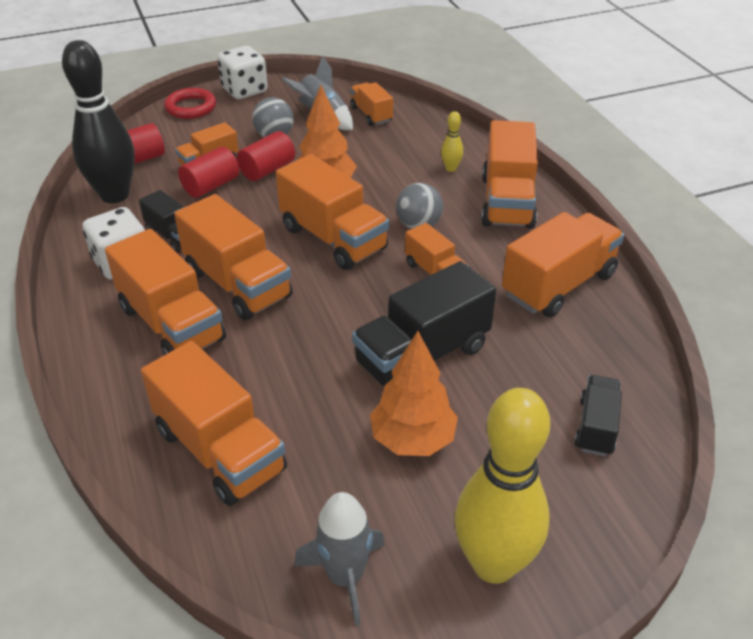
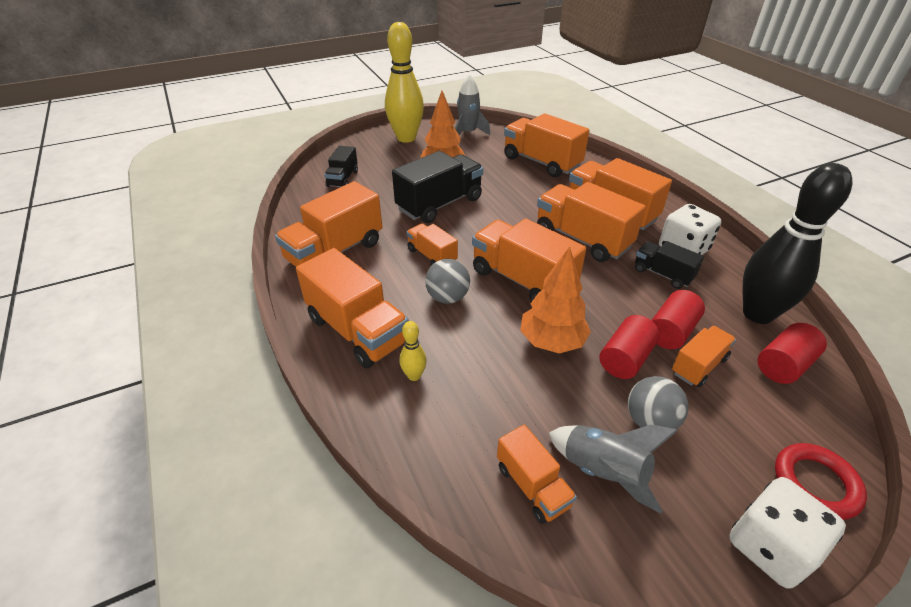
camera: 175 degrees right, 0 degrees up
orange truck [481,120,538,229] -> orange truck turned 135 degrees clockwise [296,248,409,369]

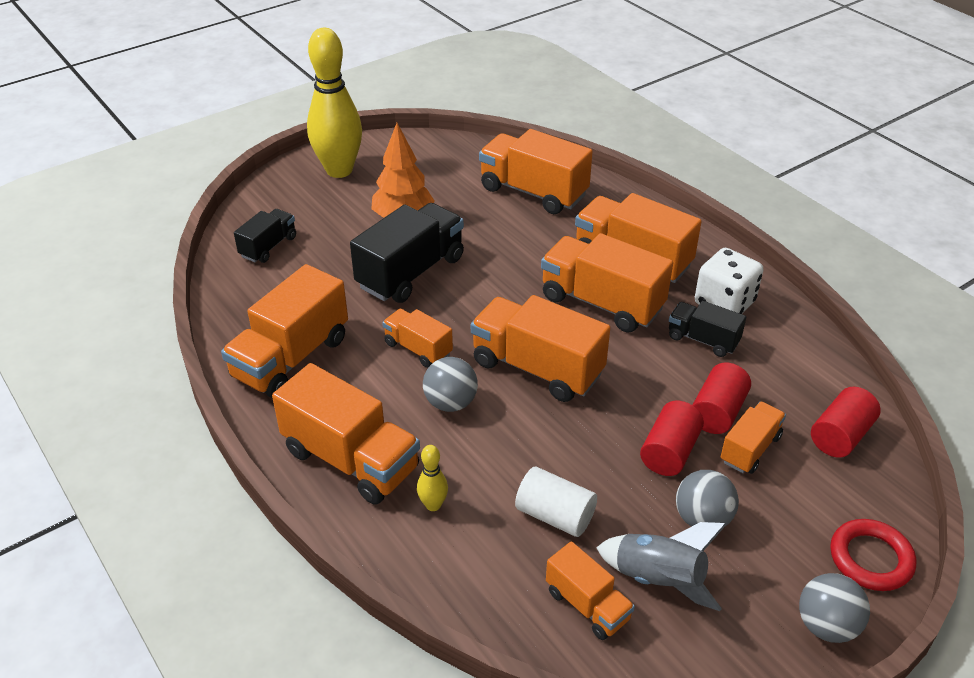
camera: 10 degrees left, 0 degrees up
black truck [324,146,358,187] -> black truck turned 150 degrees counterclockwise [234,209,296,263]
grey rocket [455,74,490,135] -> none
orange tree [520,246,591,353] -> none
white dice [729,477,846,589] -> grey ball [799,573,870,643]
black bowling pin [742,163,852,324] -> none
none -> white cylinder [515,467,597,537]

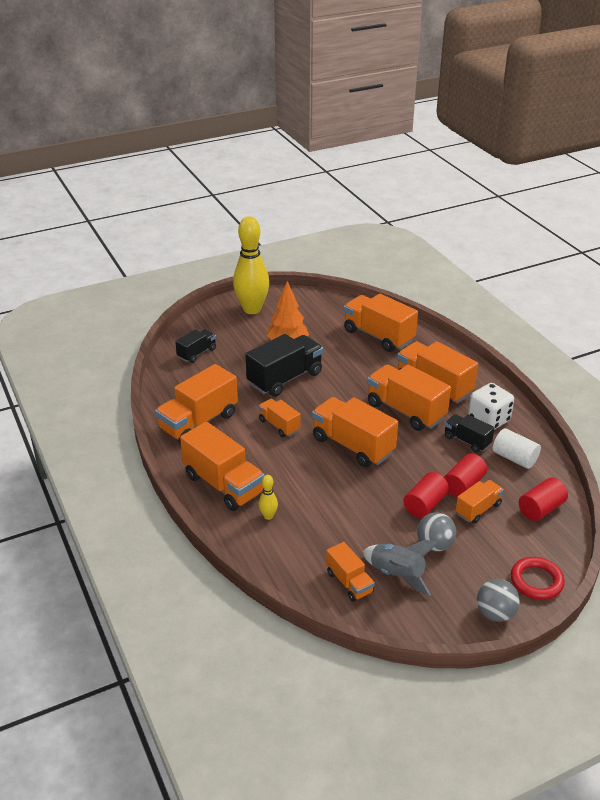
camera: 10 degrees right, 5 degrees down
grey ball [423,357,478,412] -> none
white cylinder [515,467,597,537] -> white cylinder moved to [493,428,541,469]

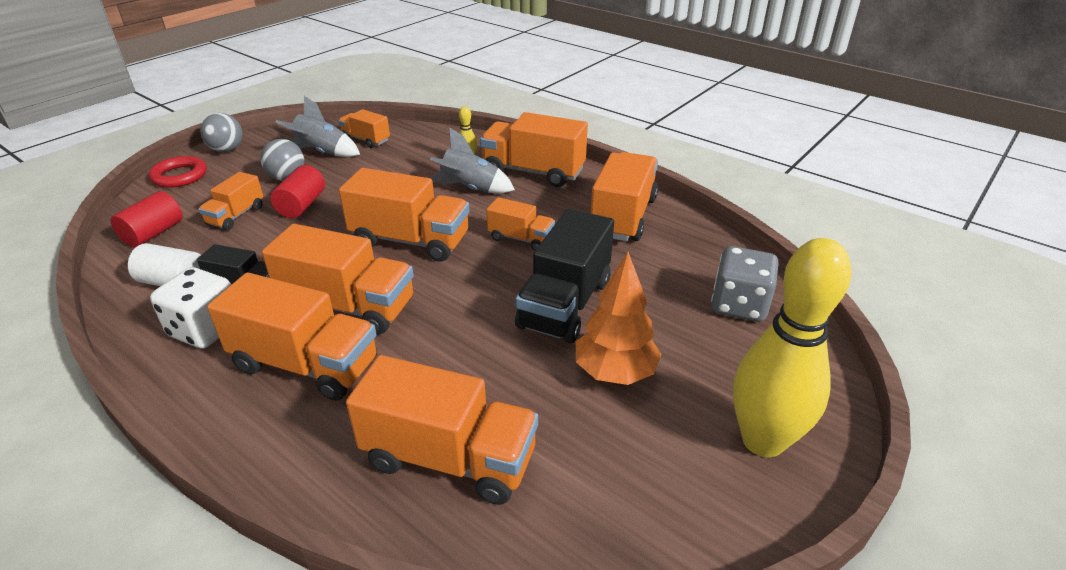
camera: 155 degrees right, 0 degrees up
black truck [175,329,216,363] -> grey dice [711,246,779,322]
red cylinder [444,453,487,498] -> none
none -> grey rocket [430,128,515,193]

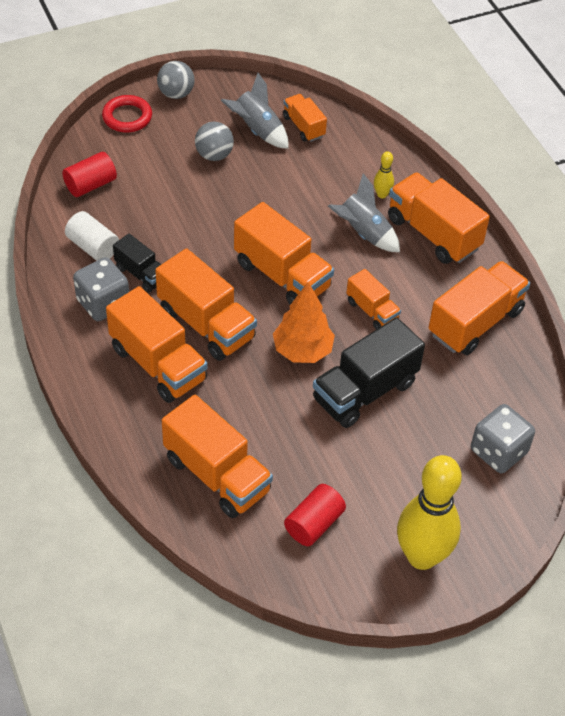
camera: 25 degrees right, 15 degrees up
white dice [150,267,231,349] -> grey dice [73,257,129,321]
orange truck [199,172,263,230] -> none
red cylinder [270,165,325,218] -> red cylinder moved to [284,484,346,546]
orange tree [576,252,662,385] -> orange tree moved to [273,282,335,363]

